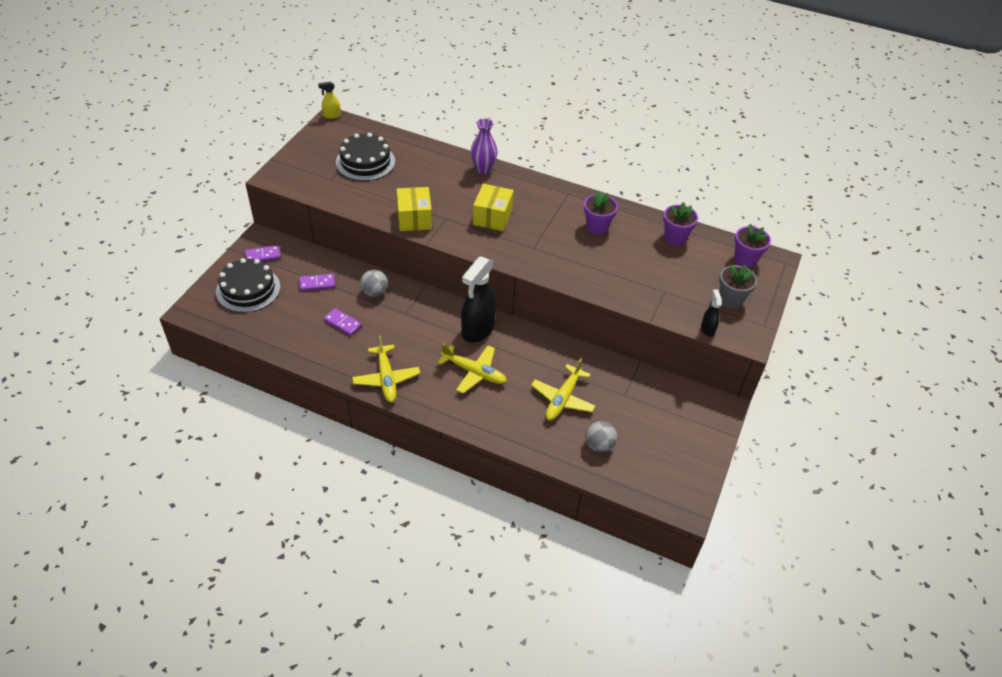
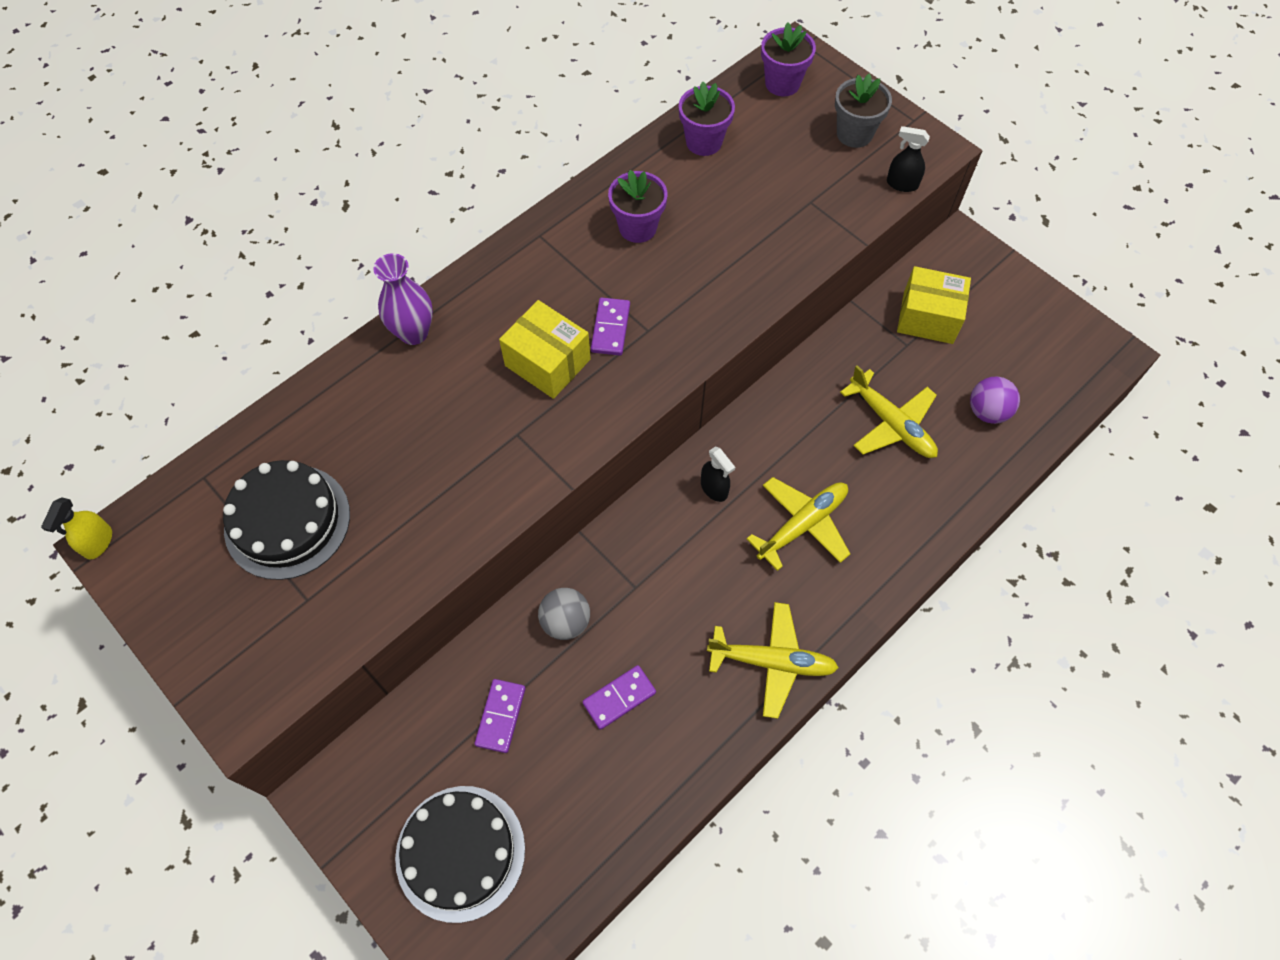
camera: 65 degrees left, 15 degrees up
purple domino [245,245,281,261] -> purple domino moved to [591,298,630,355]
yellow box [396,187,432,231] -> yellow box moved to [897,266,971,344]
black spray bottle [461,256,496,343] -> black spray bottle [701,446,735,502], size x0.46
grey ball [586,421,617,453] -> purple ball [970,377,1020,424]

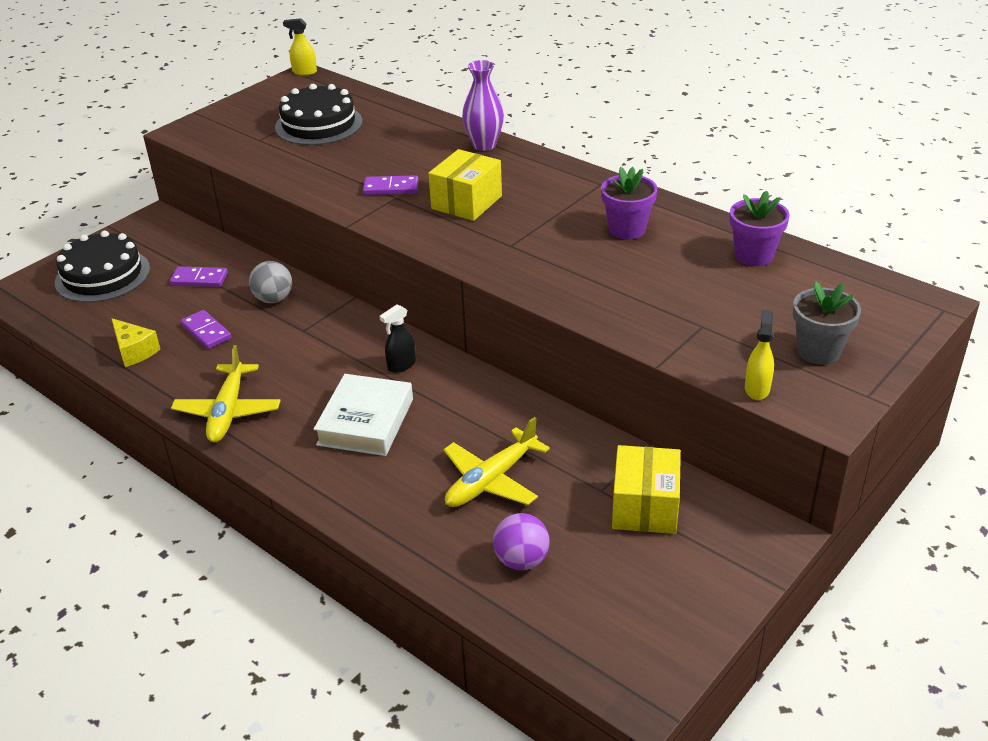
camera: 85 degrees right, 25 degrees down
purple domino [591,298,630,355] -> purple domino moved to [363,175,419,195]
yellow plane [747,477,850,571] -> white book [314,374,413,456]
purple flower pot [761,23,816,97] -> none
black spray bottle [887,126,930,192] -> yellow spray bottle [745,310,774,400]
none -> yellow cheese [111,318,160,367]

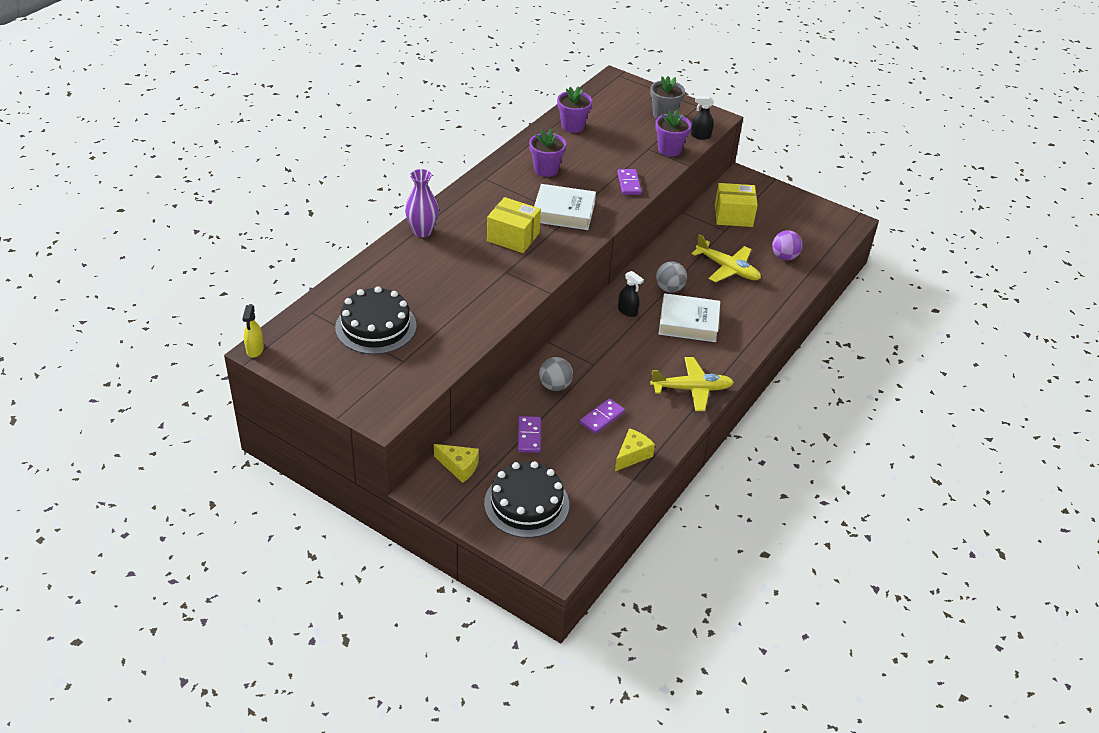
camera: 100 degrees left, 5 degrees up
purple domino [363,175,419,195] -> purple domino moved to [617,169,642,195]
yellow spray bottle [745,310,774,400] -> black spray bottle [691,96,714,139]
none -> yellow cheese [434,444,479,483]
none -> white book [534,184,596,230]
none -> purple flower pot [655,110,691,157]
none -> grey ball [656,261,687,293]

